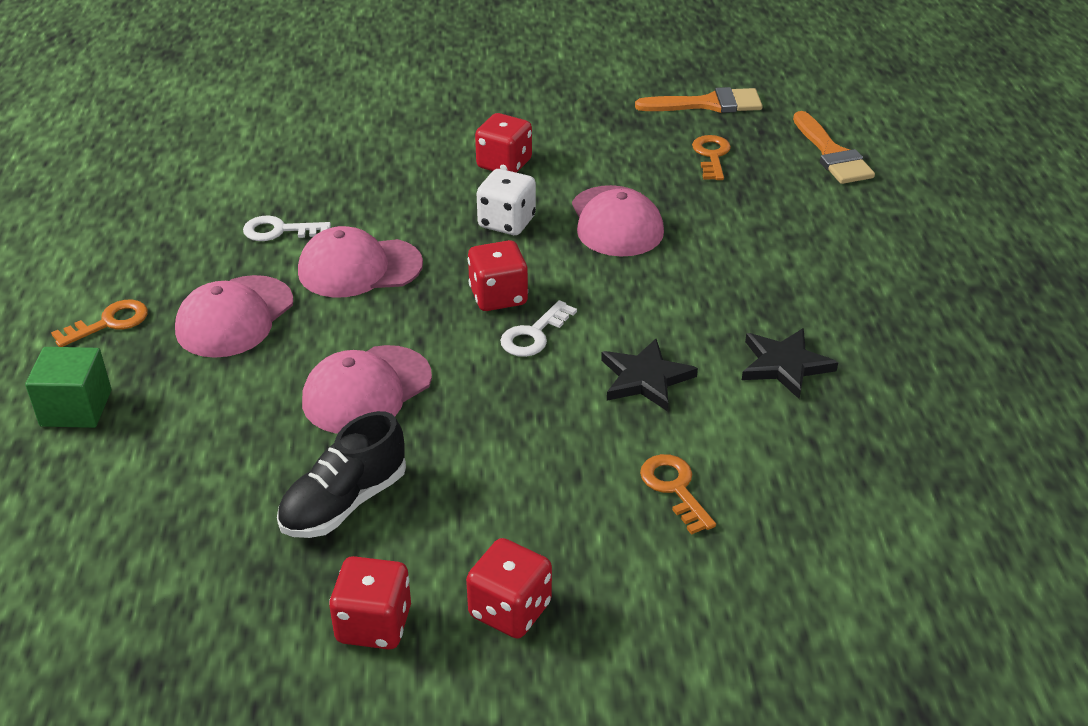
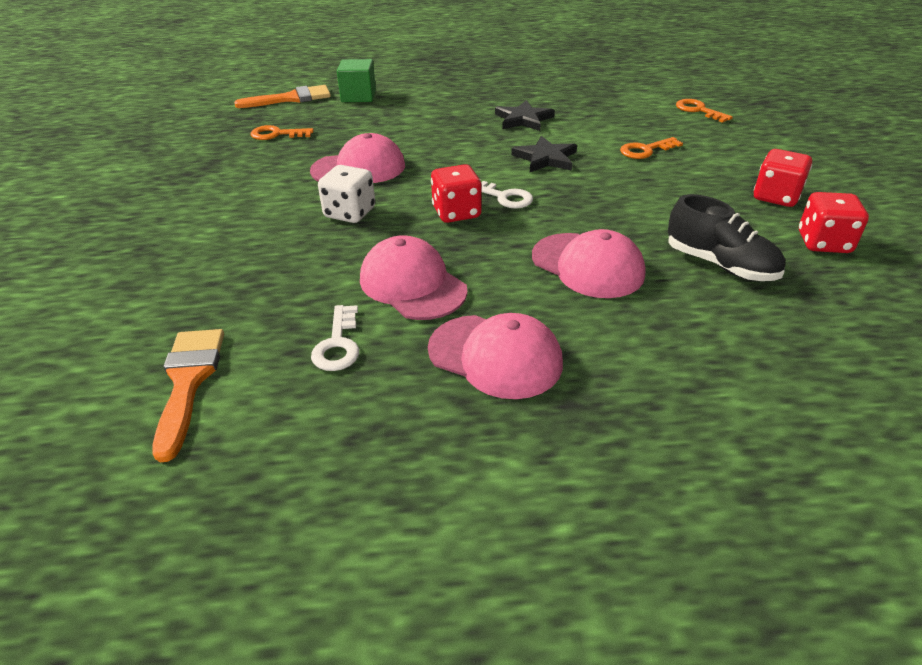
camera: 90 degrees left, 0 degrees up
green cube [25,347,111,428] -> green cube moved to [337,59,376,102]
orange key [51,300,148,347] -> orange key moved to [676,99,733,123]
pink cap [298,226,423,297] -> pink cap turned 150 degrees clockwise [360,235,468,320]
red dice [475,113,532,173] -> none
orange brush [635,87,763,113] -> orange brush moved to [152,329,224,462]

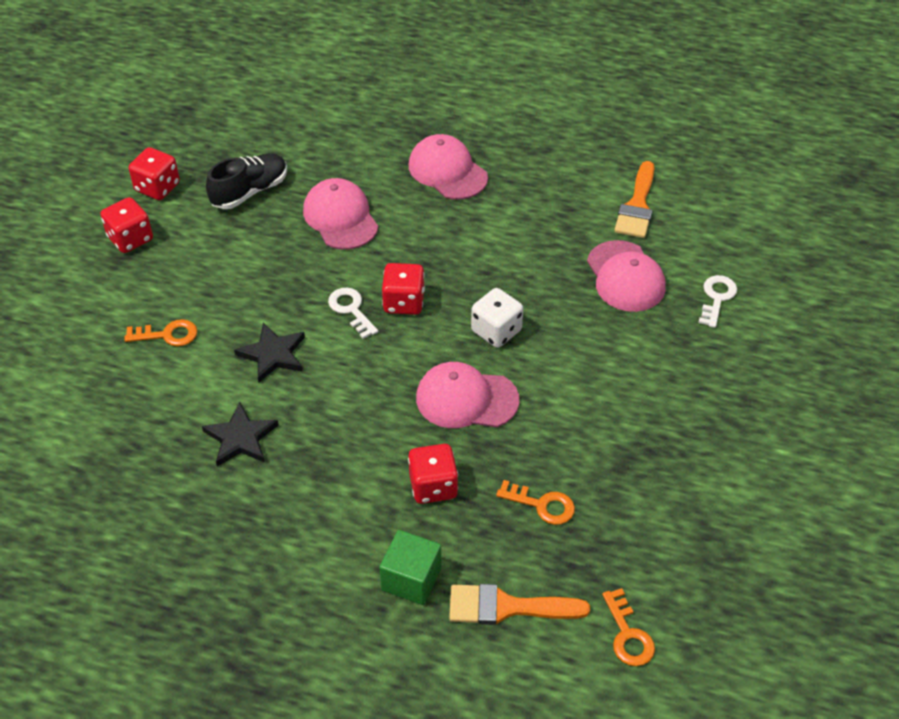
camera: 160 degrees left, 10 degrees up
white key [311,305,359,371] -> white key moved to [698,275,737,328]
pink cap [360,235,468,320] -> pink cap moved to [587,240,666,312]
black shoe [668,194,785,281] -> black shoe turned 75 degrees clockwise [206,153,287,209]
orange key [676,99,733,123] -> orange key moved to [602,588,655,666]
none -> red dice [408,444,458,504]

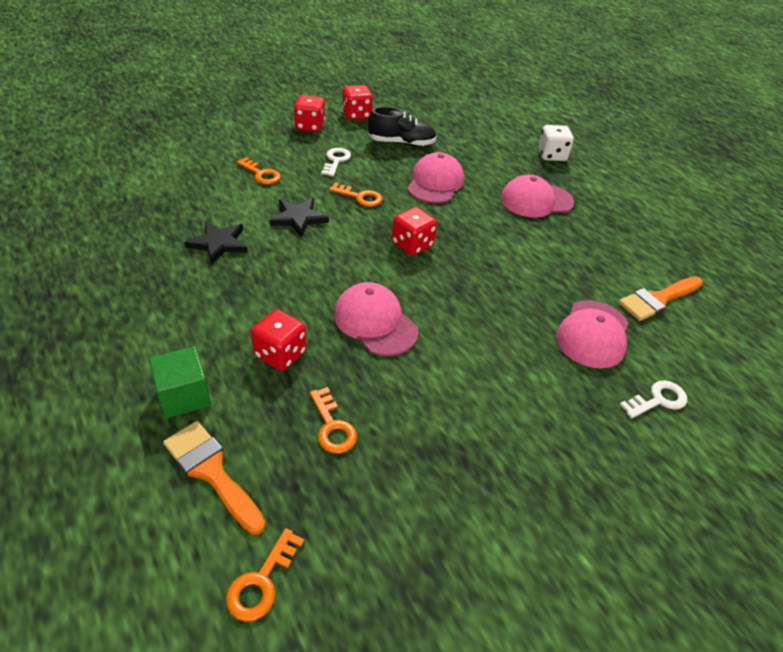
camera: 40 degrees right, 5 degrees down
white key [328,288,378,339] -> white key moved to [321,148,351,176]
pink cap [409,134,488,200] -> pink cap turned 105 degrees counterclockwise [501,175,574,217]
white dice [471,288,523,348] -> white dice moved to [538,125,574,161]
none -> orange key [329,182,382,207]

